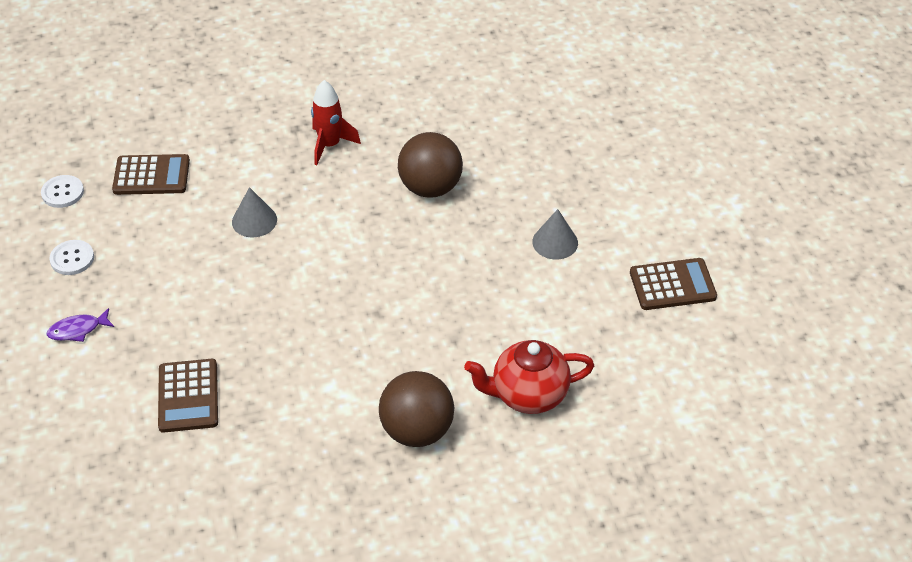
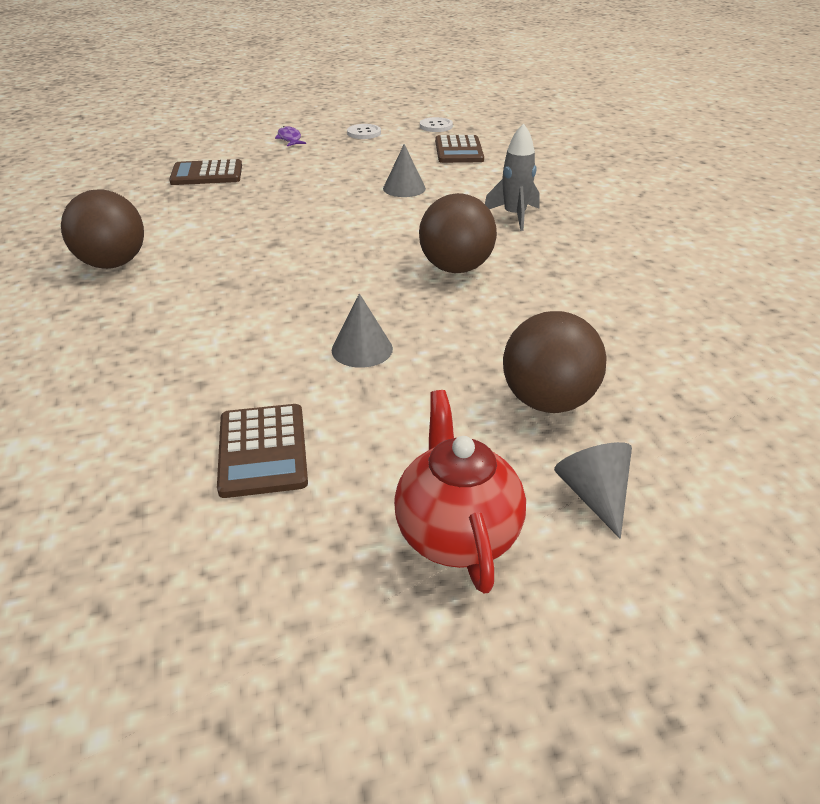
camera: 90 degrees right, 10 degrees down
red rocket [311,80,361,165] -> grey rocket [485,123,540,231]
red teapot [464,340,594,414] -> red teapot moved to [394,390,526,594]
none -> brown ball [503,311,607,413]
none -> grey cone [554,442,632,539]

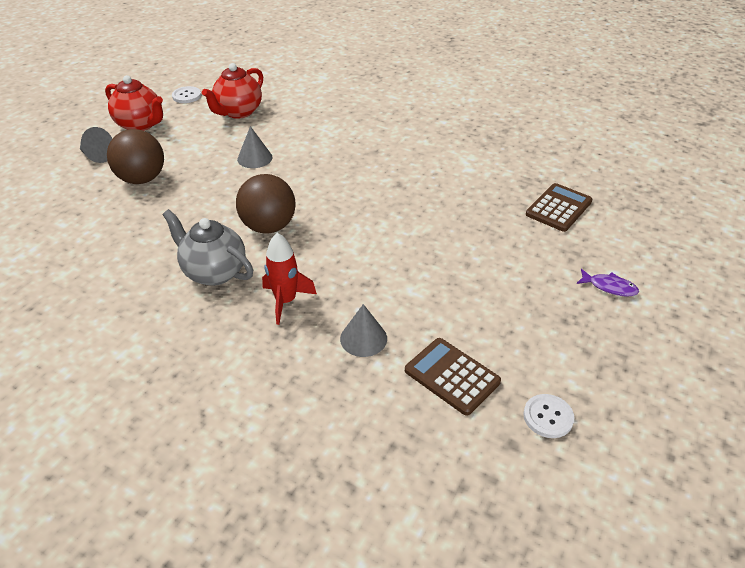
camera: 135 degrees right, 5 degrees up
brown ball [61,190,144,269] -> none
brown calculator [217,404,308,498] -> red teapot [202,63,263,119]
white button [347,124,381,139] -> white button moved to [172,86,202,103]
grey cone [383,144,426,197] -> grey cone moved to [340,304,387,357]
grey rocket [485,123,540,231] -> red rocket [262,233,317,325]
none -> grey teapot [162,209,253,286]

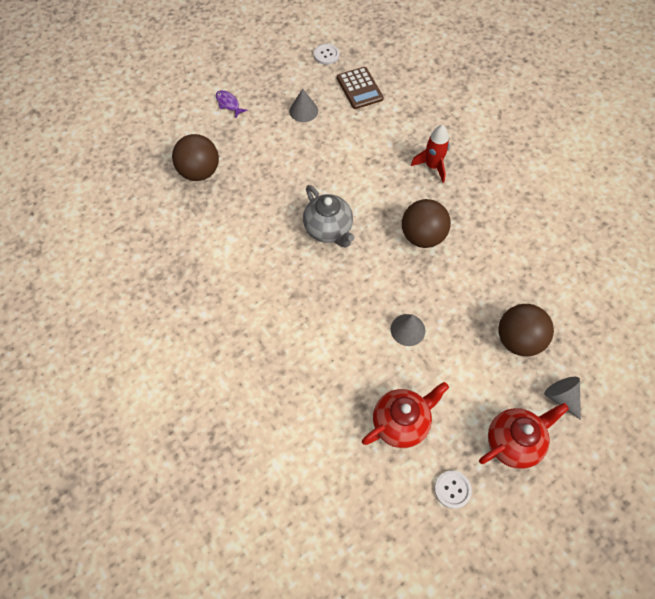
camera: 155 degrees left, 20 degrees up
red teapot [105,75,163,131] -> red teapot turned 90 degrees clockwise [479,403,569,469]
grey teapot [162,209,253,286] -> grey teapot moved to [303,185,354,247]
grey cone [340,304,387,357] -> grey cone moved to [289,89,318,122]
brown calculator [526,183,593,232] -> brown ball [172,134,219,181]

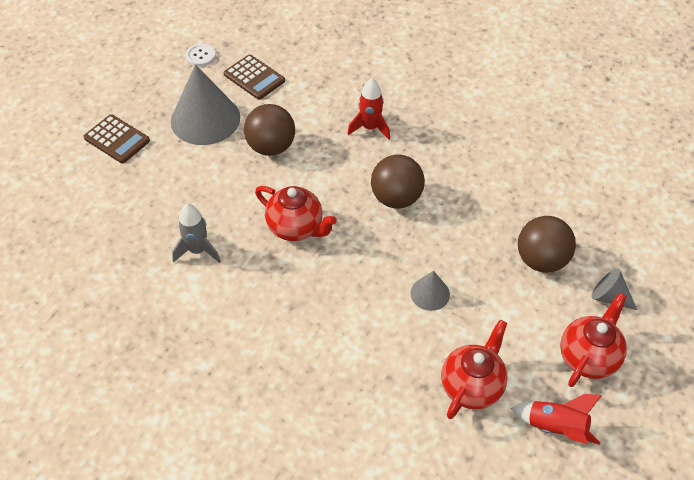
camera: 25 degrees left, 10 degrees down
brown ball [172,134,219,181] -> brown ball moved to [244,104,295,156]
purple fish [216,90,248,118] -> brown calculator [83,114,150,163]
grey cone [289,89,318,122] -> grey cone [171,64,240,145], size x2.05
grey teapot [303,185,354,247] -> red teapot [255,186,337,241]
white button [434,471,472,509] -> red rocket [511,394,602,445]
none -> grey rocket [172,204,221,263]

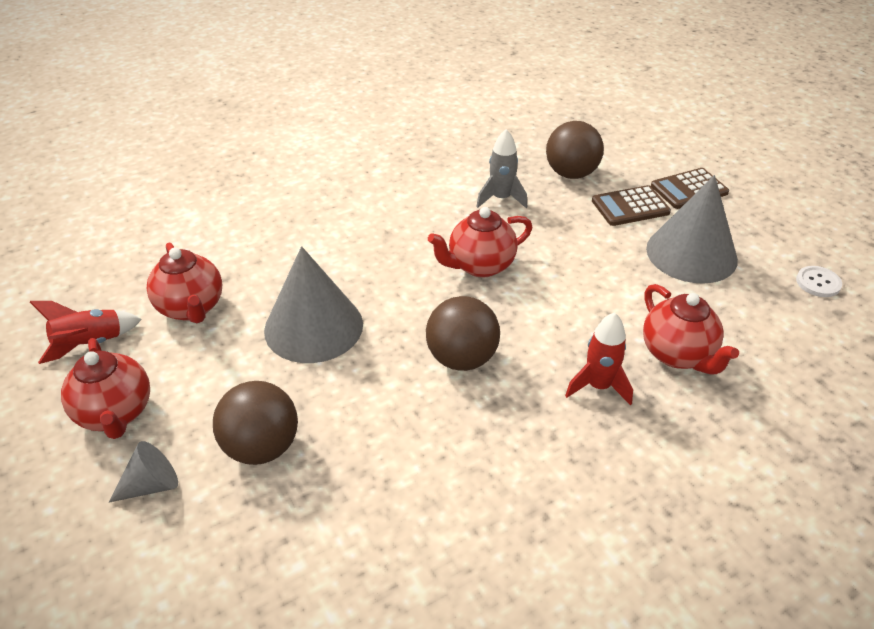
camera: 120 degrees right, 10 degrees down
brown calculator [224,54,285,100] -> brown calculator moved to [592,185,671,226]
brown ball [244,104,295,156] -> brown ball moved to [546,121,604,179]
grey cone [411,271,450,311] -> grey cone [264,246,363,363], size x2.05
none -> red teapot [643,284,739,375]

